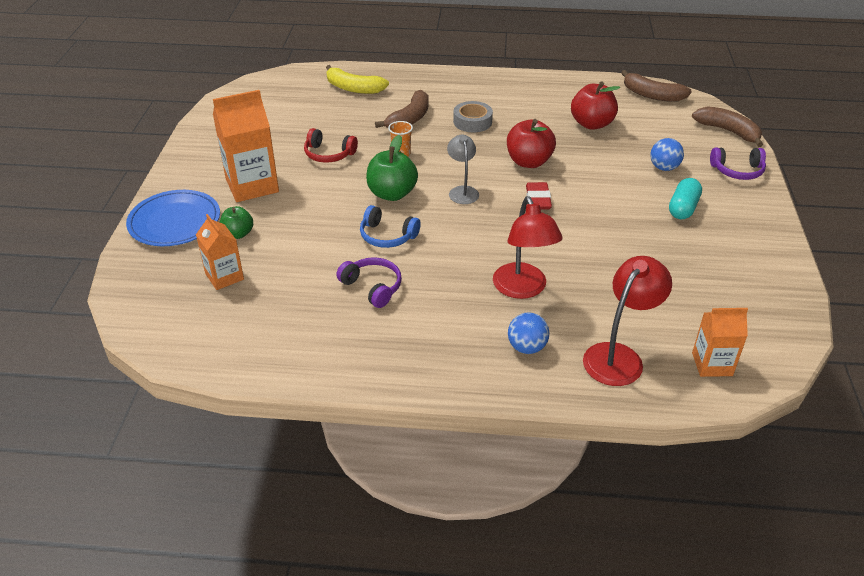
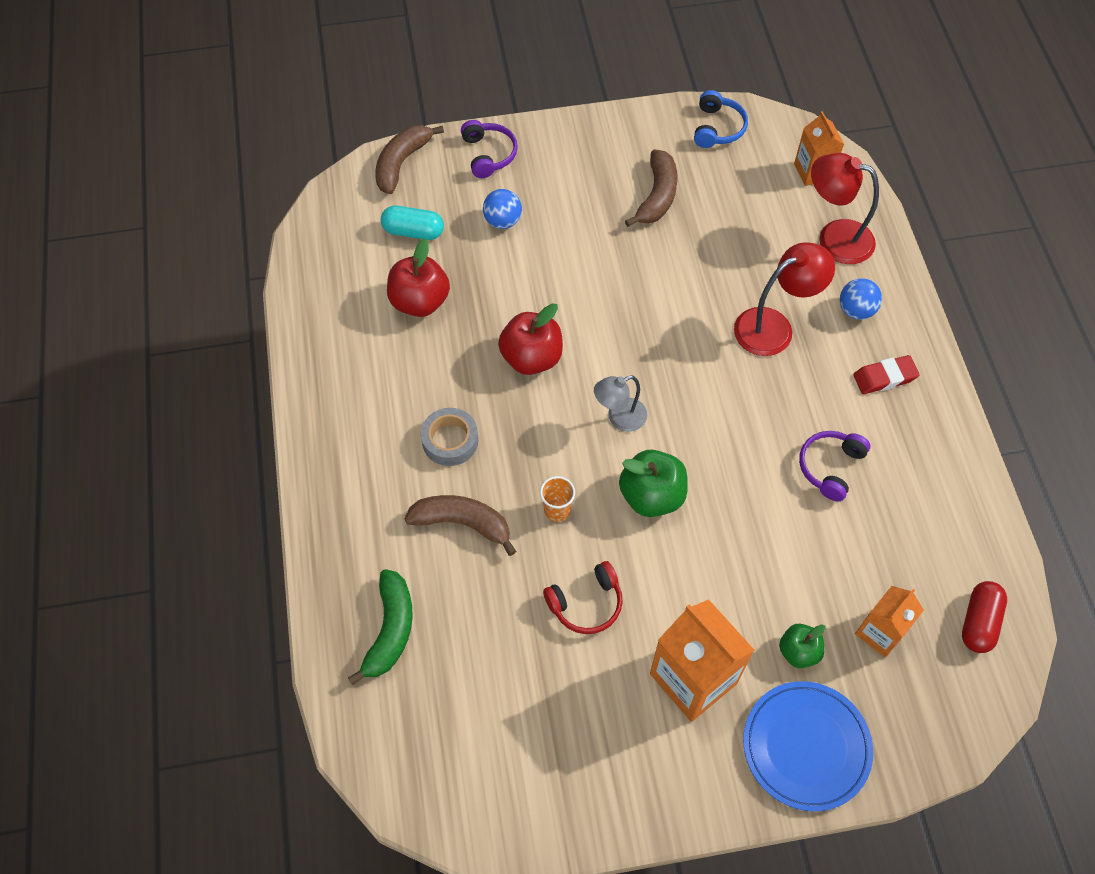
camera: 105 degrees left, 20 degrees up
red headphones [304,128,358,163] -> red headphones turned 60 degrees clockwise [543,561,623,634]
yellow banana [326,65,389,94] -> green banana [348,569,413,685]
blue headphones [360,205,421,248] -> blue headphones moved to [694,90,748,148]
red eraser [526,182,552,209] -> red eraser moved to [853,355,920,394]
brown banana [621,70,692,102] -> brown banana moved to [625,150,678,227]
turquoise capsule [669,178,702,220] -> turquoise capsule moved to [381,206,444,240]
none -> red capsule [962,581,1007,653]

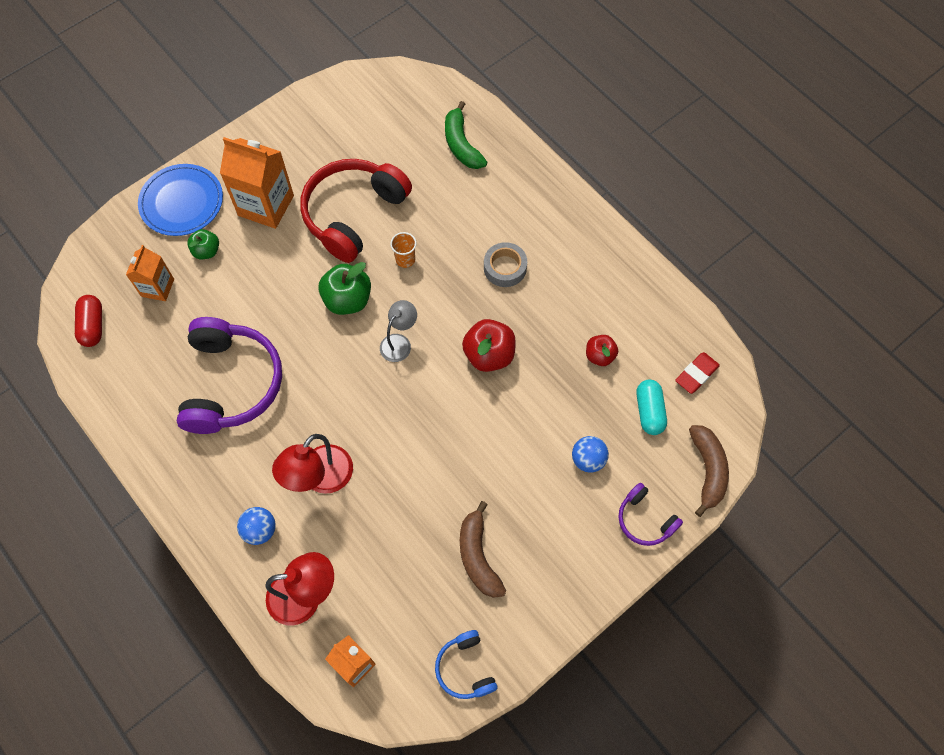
camera: 150 degrees right, 5 degrees up
turquoise capsule [381,206,444,240] -> turquoise capsule turned 75 degrees counterclockwise [637,380,667,435]
red apple [387,238,450,317] -> red apple [586,335,618,366], size x0.61
brown banana [404,495,516,556] -> none
red headphones [543,561,623,634] -> red headphones [300,159,412,263], size x2.03
purple headphones [799,431,870,501] -> purple headphones [177,317,282,434], size x2.03
red eraser [853,355,920,394] -> red eraser moved to [675,352,720,394]

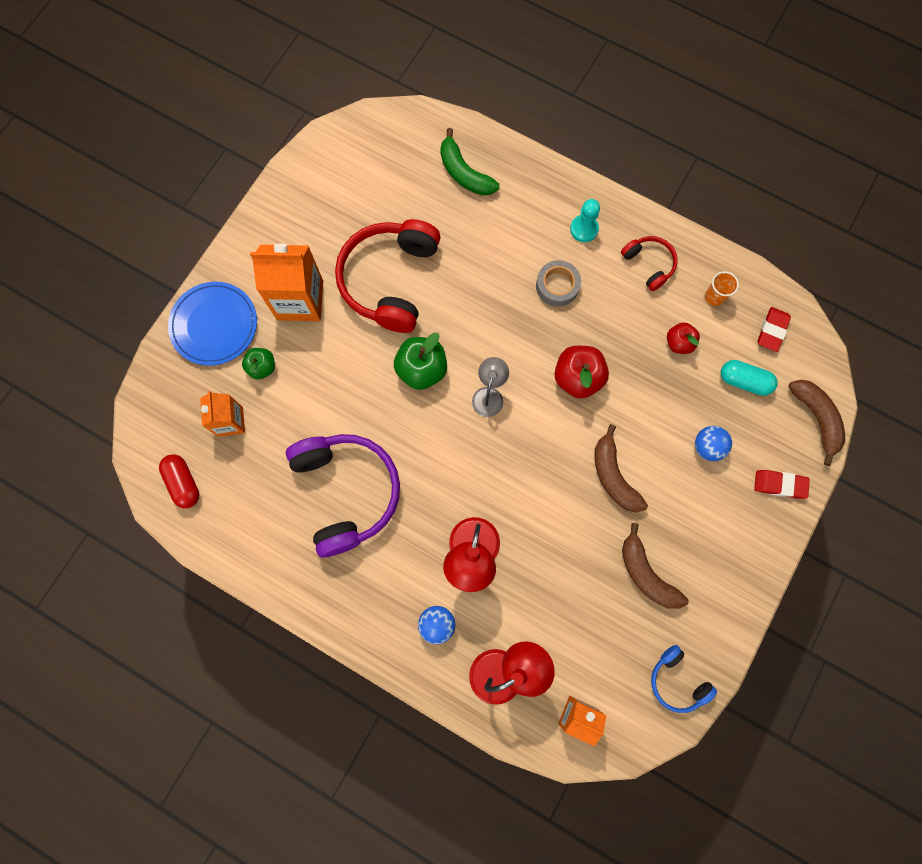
camera: 20 degrees left, 10 degrees up
orange cup [390,232,417,268] -> orange cup moved to [705,271,739,306]
purple headphones [618,483,683,546] -> red eraser [754,470,810,499]
turquoise capsule [637,380,667,435] -> turquoise capsule turned 45 degrees counterclockwise [721,360,777,396]
none -> turquoise pawn [570,199,600,242]
none -> brown banana [594,424,648,512]
none -> red headphones [621,236,678,291]

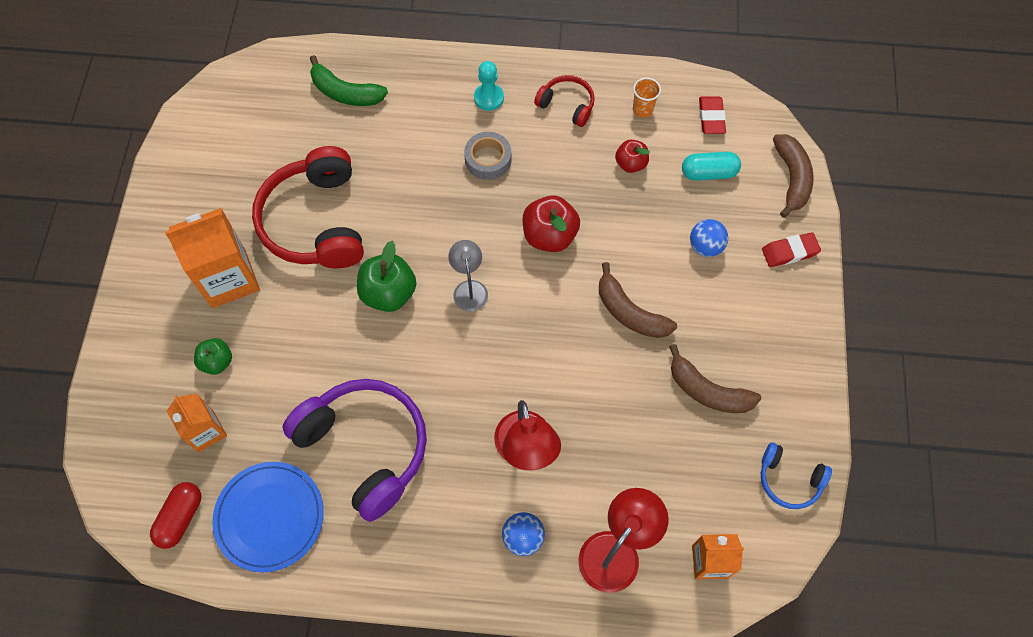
camera: 25 degrees left, 10 degrees down
red capsule [159,454,199,508] -> red capsule turned 75 degrees clockwise [150,482,201,549]
blue plate [168,282,257,366] -> blue plate moved to [212,462,324,573]
brown banana [788,380,845,466] -> brown banana turned 45 degrees clockwise [773,134,814,218]

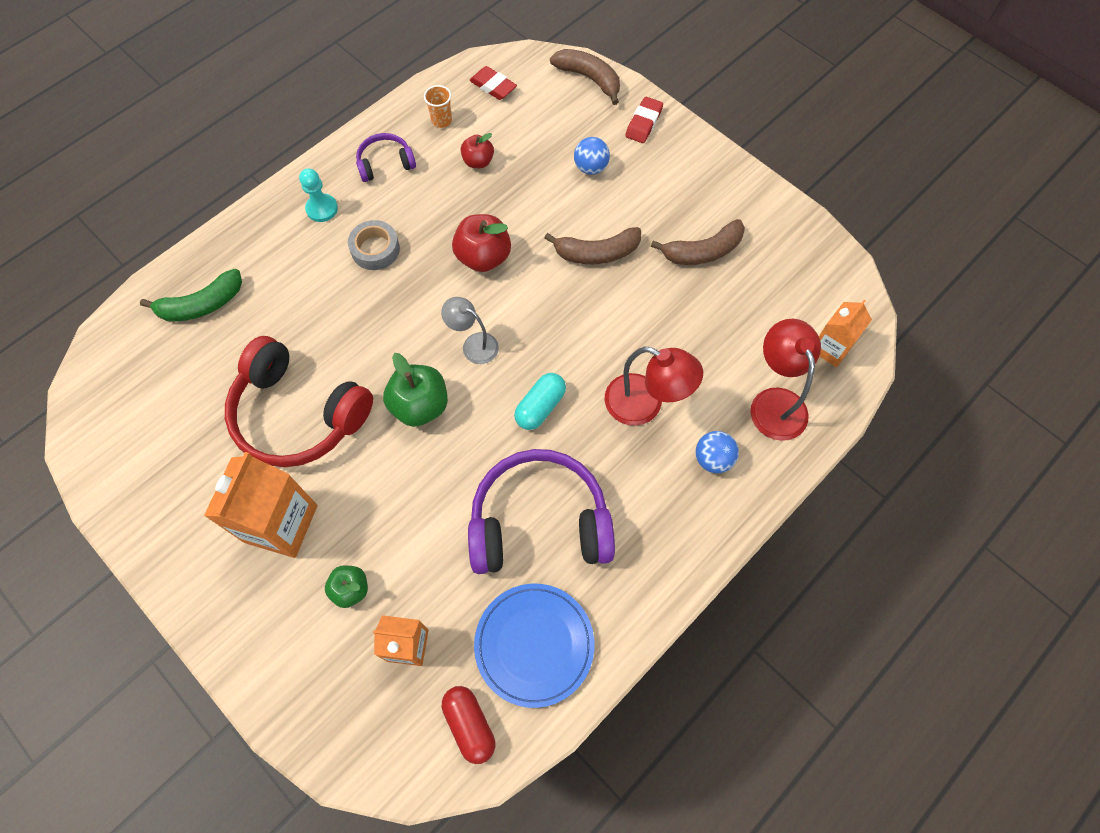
camera: 50 degrees left, 0 degrees up
red headphones [534,75,595,127] -> purple headphones [356,133,416,182]
turquoise capsule [682,152,741,181] -> turquoise capsule moved to [514,373,566,430]
blue headphones [761,443,832,509] -> none

